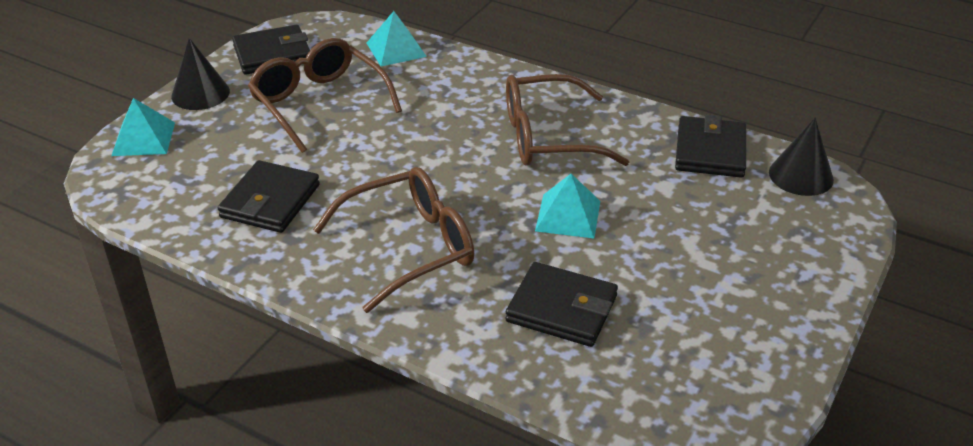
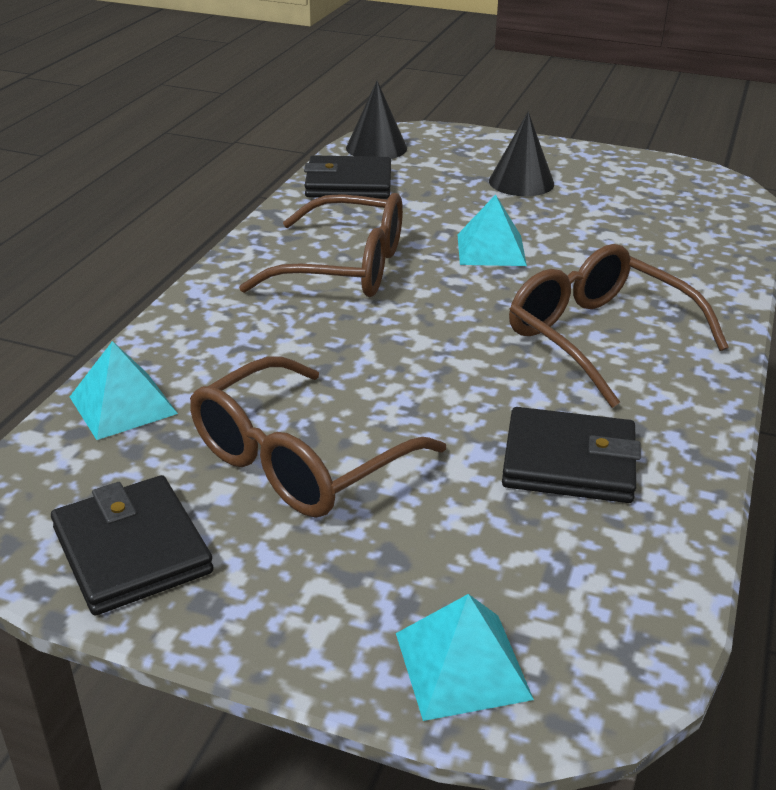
camera: 100 degrees left, 5 degrees down
black cone [171,38,230,110] -> black cone moved to [489,112,554,196]
black wallet [505,262,618,347] -> none
brown glasses [506,74,629,166] -> brown glasses turned 60 degrees counterclockwise [239,193,403,297]

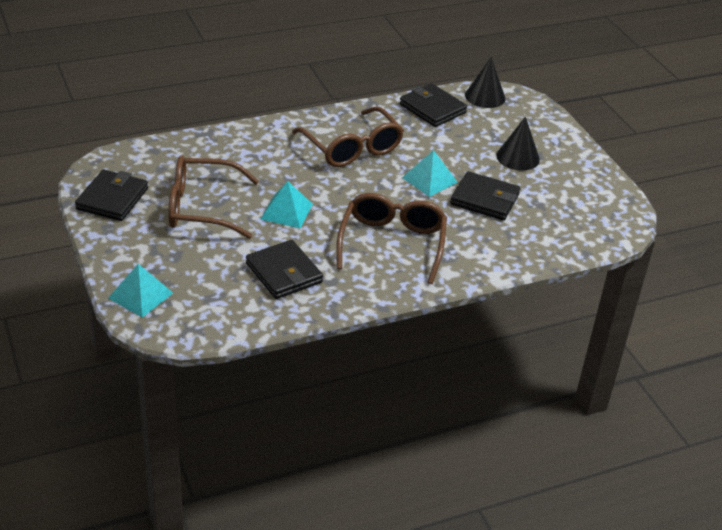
camera: 45 degrees right, 5 degrees up
turquoise pyramid [70,341,178,440] -> turquoise pyramid moved to [260,181,313,228]
none -> black wallet [450,171,520,220]

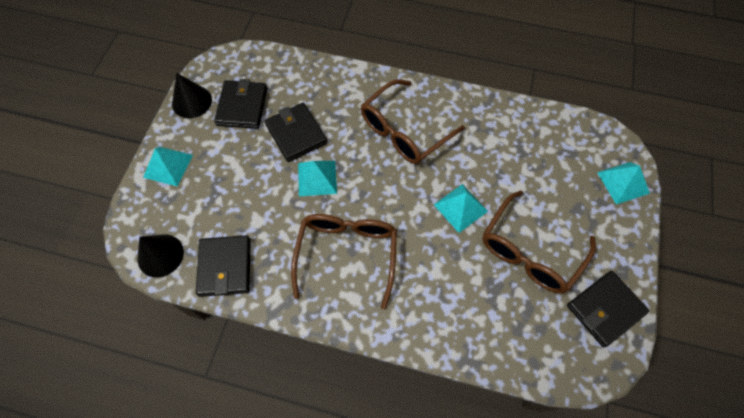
camera: 140 degrees left, 25 degrees up
brown glasses [168,155,259,239] -> brown glasses turned 90 degrees clockwise [483,190,596,294]
black wallet [246,240,323,299] -> black wallet moved to [214,79,267,129]
black cone [496,117,540,171] -> black cone moved to [172,73,212,118]
none -> turquoise pyramid [143,146,193,187]

